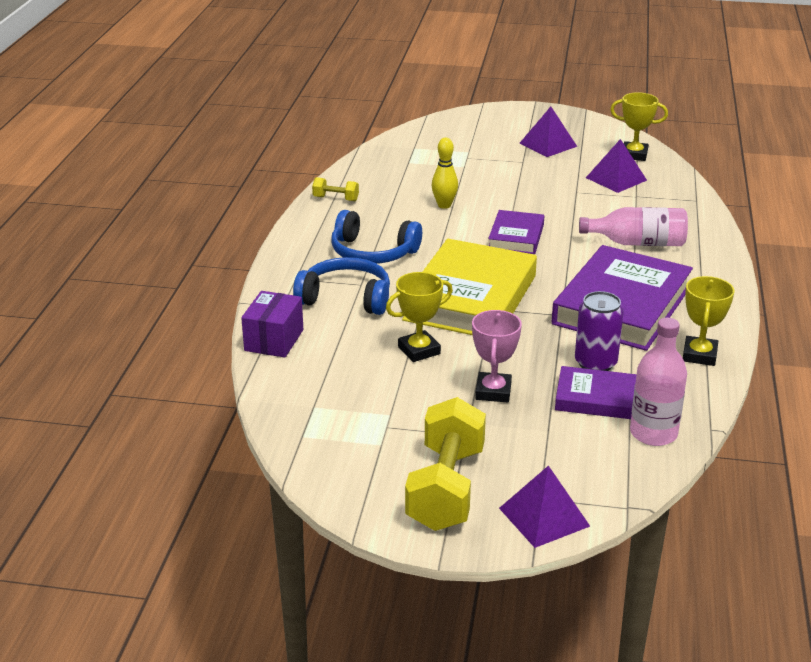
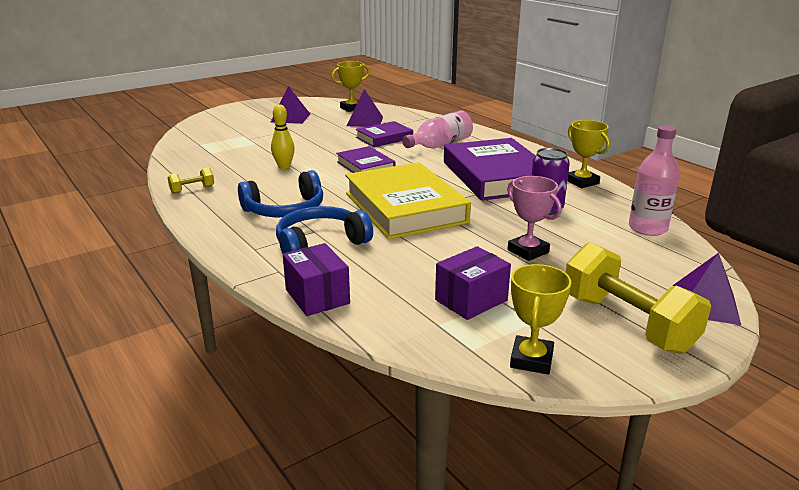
camera: 45 degrees left, 5 degrees down
yellow trophy [386,272,453,362] -> yellow trophy moved to [510,264,571,375]
purple book [555,366,637,419] -> purple book moved to [356,121,413,147]
none -> purple box [435,246,511,320]

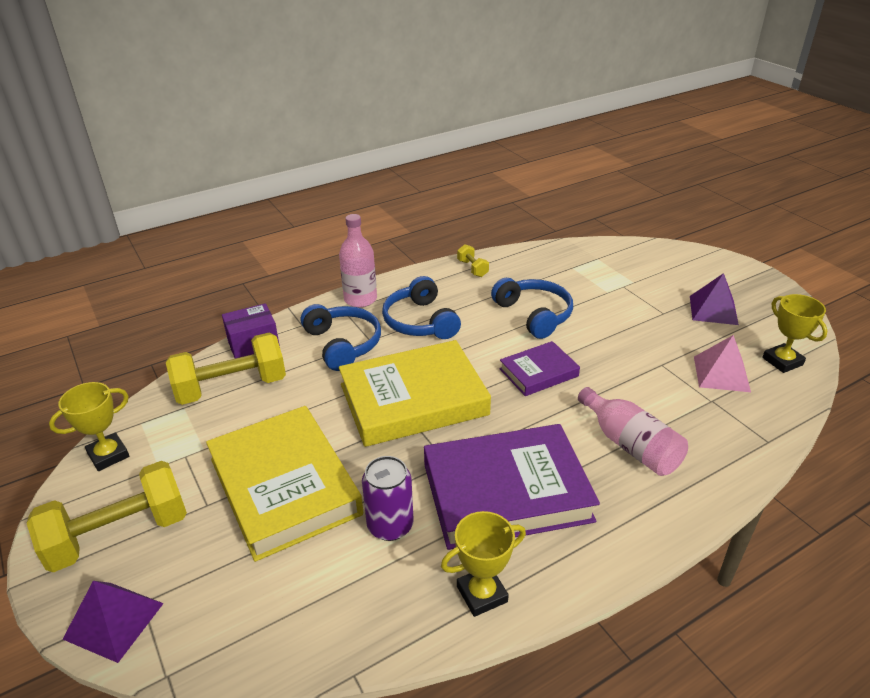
camera: 95 degrees right, 10 degrees up
yellow bowling pin [271,104,295,169] -> blue headphones [491,278,573,339]
purple pyramid [347,89,383,127] -> pink pyramid [694,335,751,392]
purple book [356,121,413,147] -> none
purple box [435,246,511,320] -> none
pink trophy [507,176,562,261] -> yellow book [206,406,363,562]
yellow trophy [510,264,571,375] -> yellow trophy turned 60 degrees counterclockwise [49,382,129,471]
pink bottle [629,125,680,236] -> pink bottle moved to [339,214,377,307]
none -> yellow dumbbell [166,333,286,405]

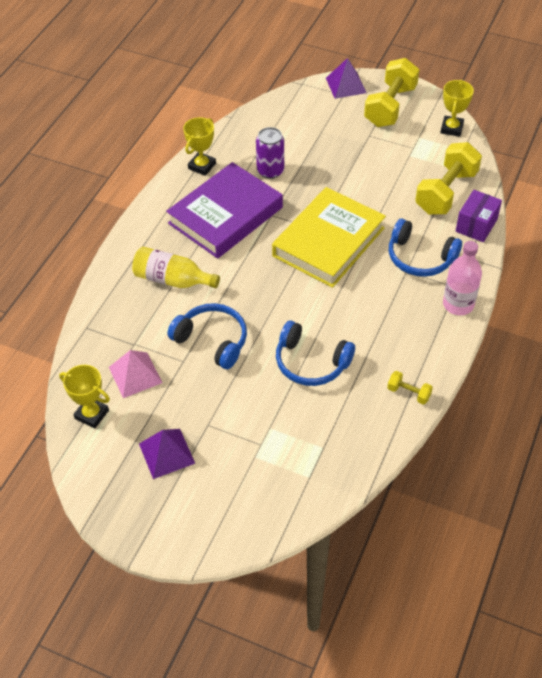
camera: 145 degrees right, 15 degrees up
yellow book [206,406,363,562] -> none
blue headphones [382,276,461,339] -> blue headphones moved to [167,303,247,369]
purple book [499,341,580,396] -> none
pink bottle [578,387,688,476] -> yellow bottle [132,247,220,288]

